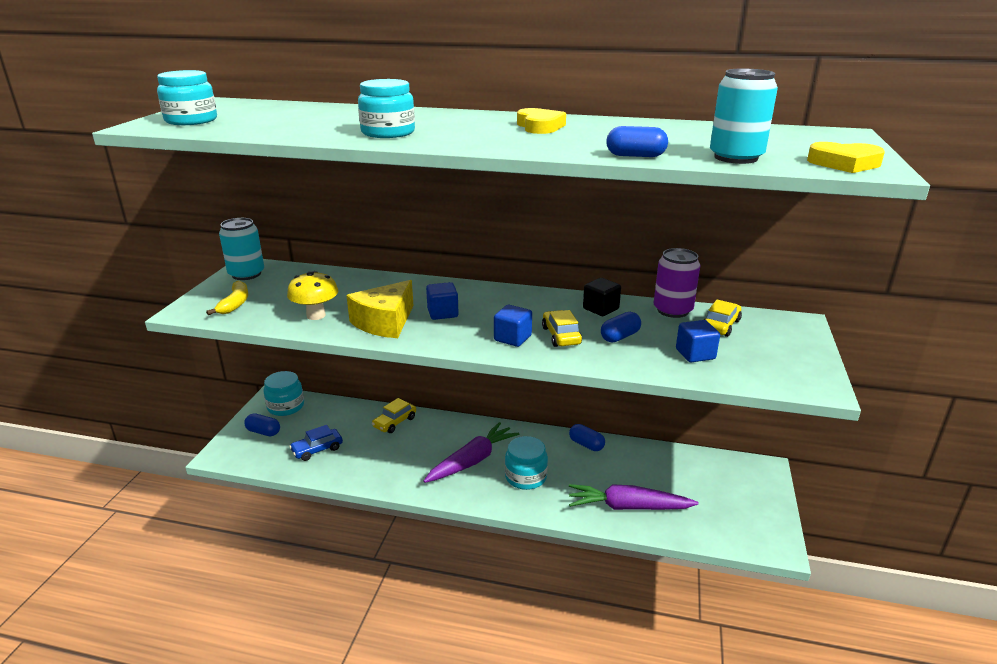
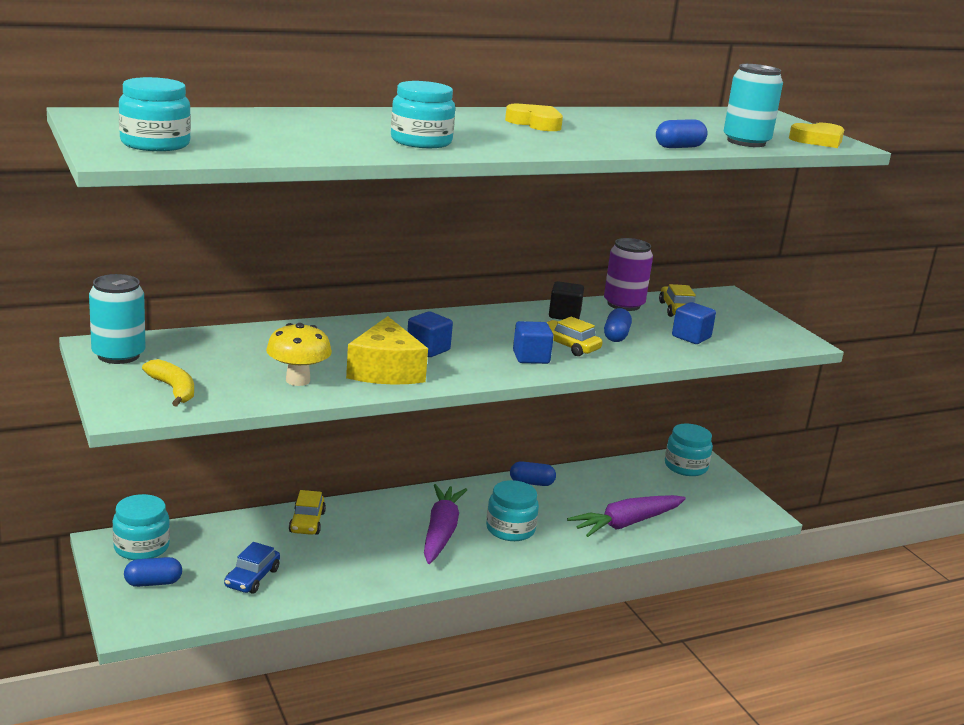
camera: 40 degrees left, 5 degrees down
none -> turquoise jar [665,423,713,476]

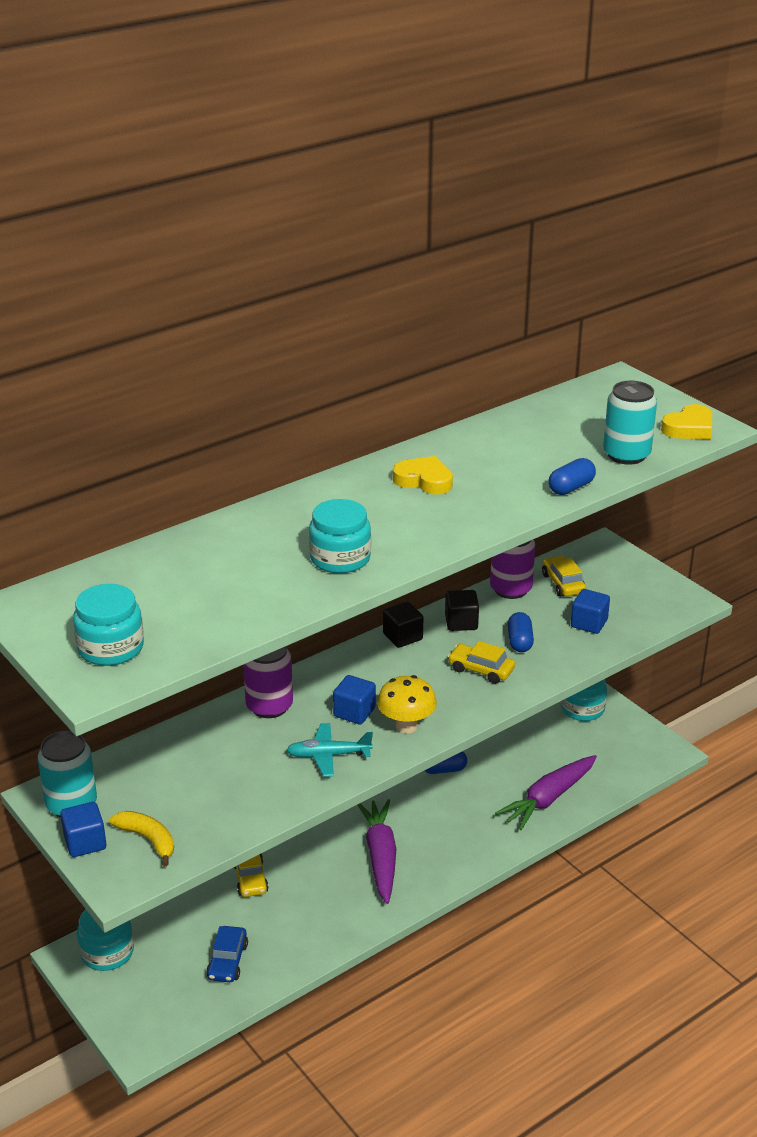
camera: 10 degrees left, 10 degrees up
blue capsule [124,557,182,587] -> none
yellow mushroom [266,323,332,386] -> yellow mushroom moved to [377,675,437,733]
yellow cheese [346,316,428,385] -> turquoise plane [286,723,373,777]
turquoise jar [486,480,539,541] -> none
blue cube [513,321,554,364] -> blue cube moved to [60,802,107,857]
none -> purple can [243,646,293,718]
none -> black cube [383,602,423,648]

